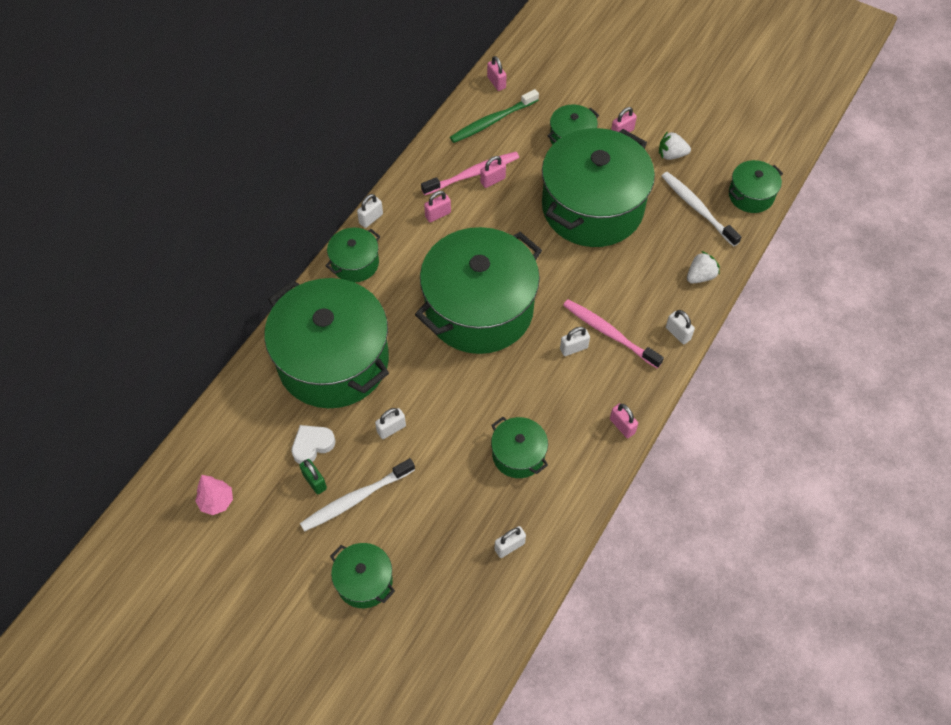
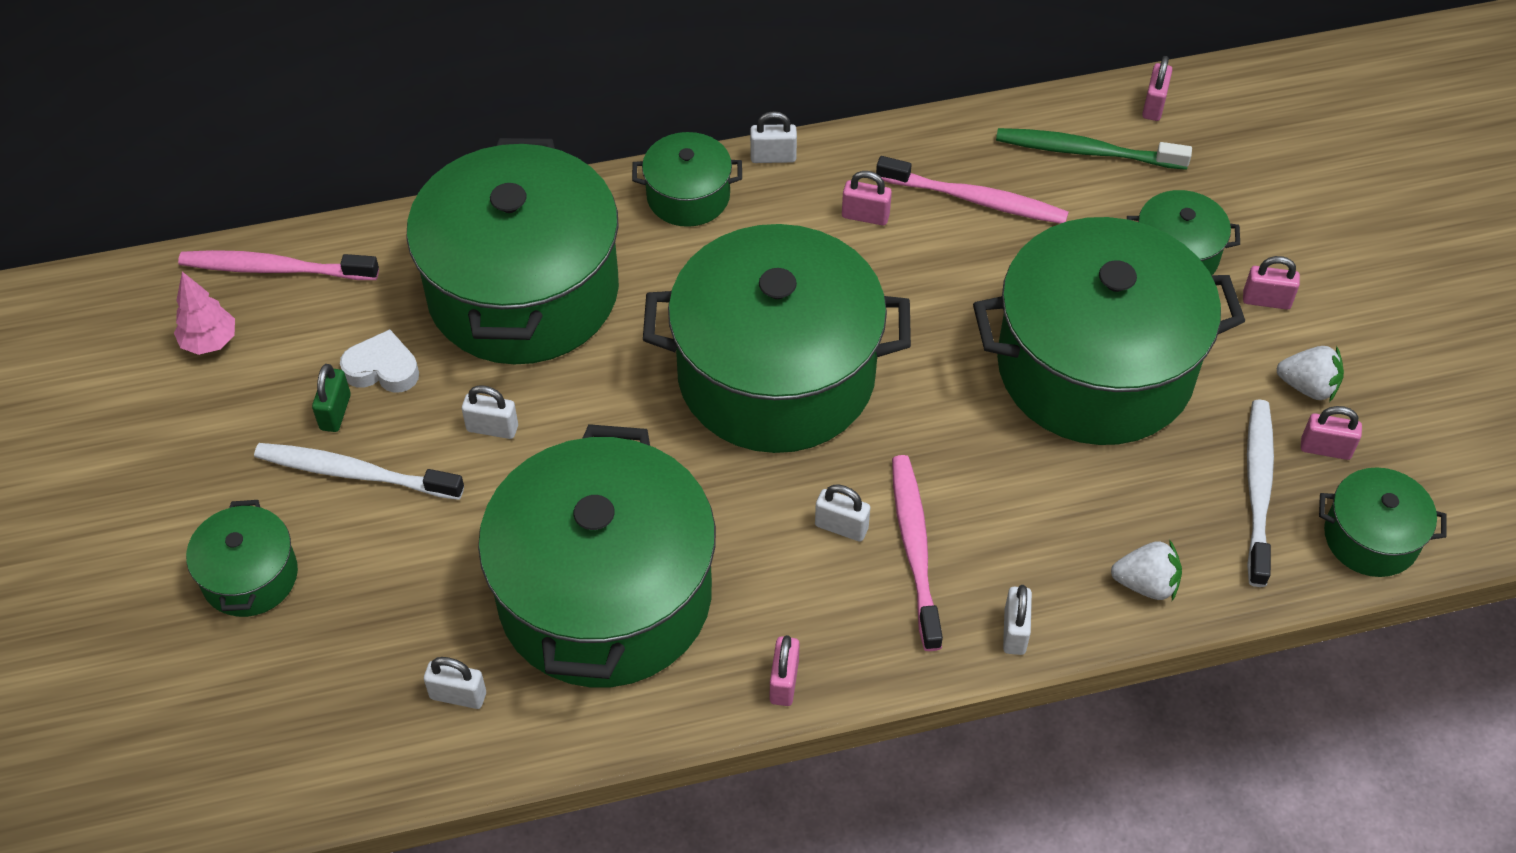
camera: 45 degrees right, 5 degrees down
pink padlock [480,156,506,188] -> pink padlock moved to [1301,406,1362,460]
green pot [491,417,548,478] -> green pot [478,424,716,687], size x2.21
white strawberry [659,131,691,160] -> white strawberry turned 150 degrees clockwise [1277,346,1344,402]
none -> pink toothbrush [178,250,379,280]

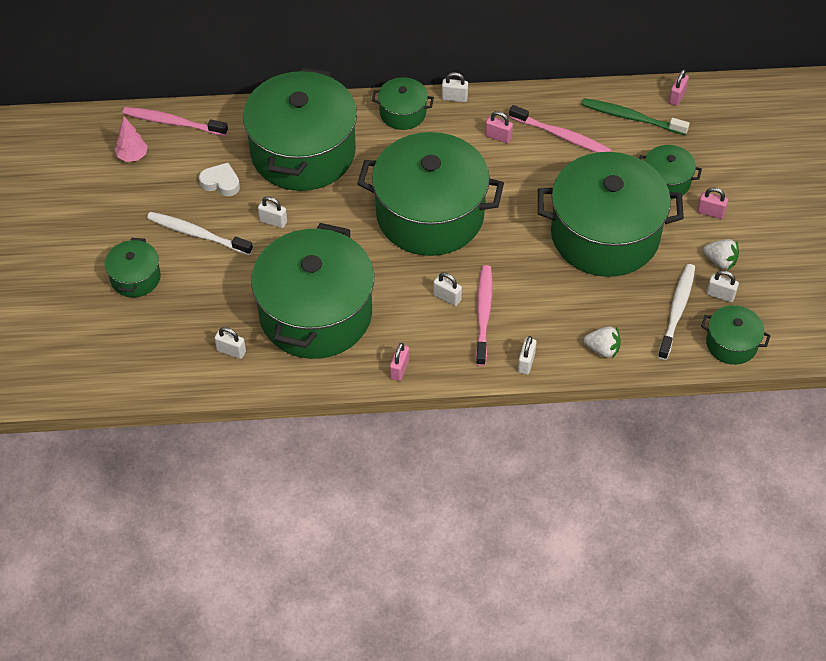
camera: 10 degrees right, 0 degrees up
green padlock [312,364,351,432] -> none
pink padlock [1301,406,1362,460] -> white padlock [706,270,739,302]

